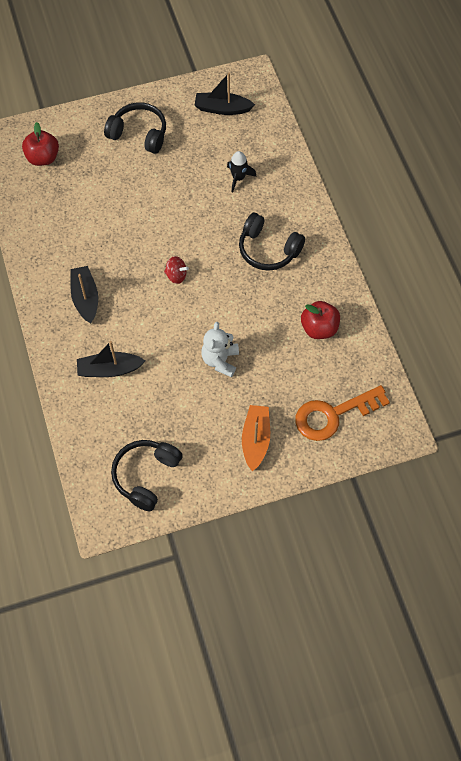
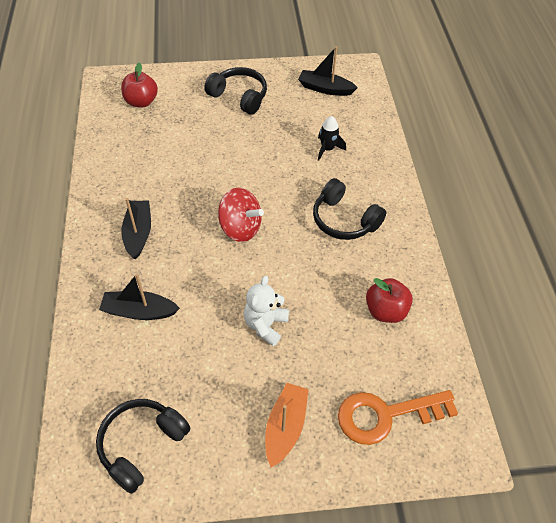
camera: 10 degrees right, 10 degrees down
red spinning top [164,256,189,284] -> red spinning top [218,188,264,242], size x1.78

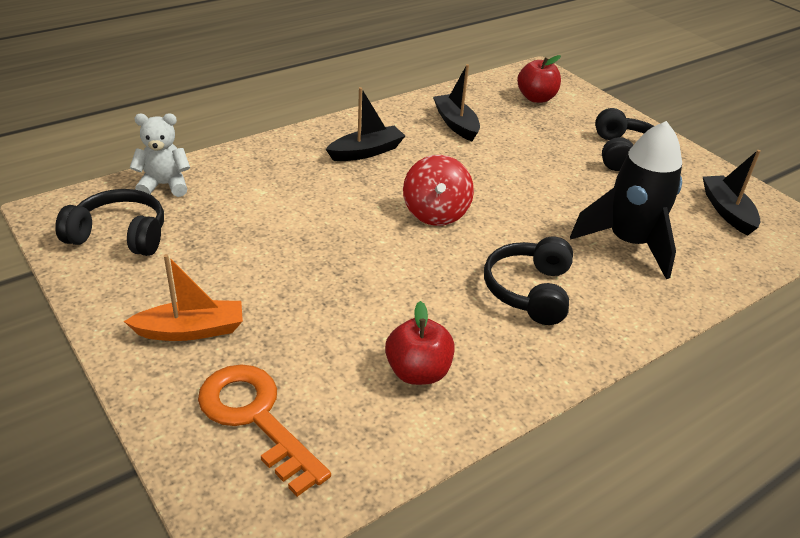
camera: 60 degrees right, 15 degrees down
black boat [99,274,180,320] -> black boat moved to [433,64,480,141]
white teddy bear [244,276,289,346] -> white teddy bear moved to [130,113,190,197]
black rocket [318,116,346,161] -> black rocket [570,121,682,279], size x2.14

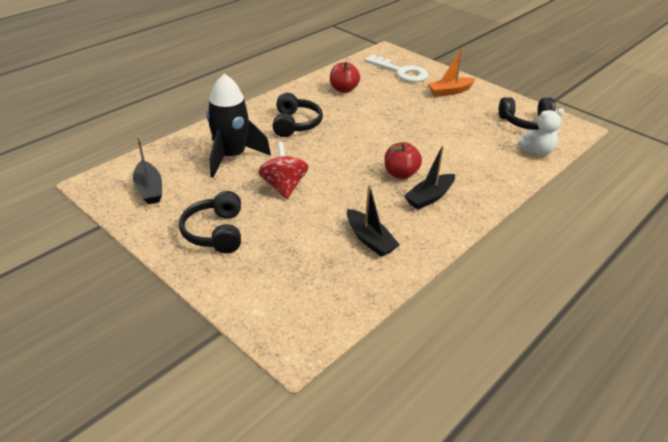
camera: 170 degrees right, 0 degrees up
orange key [198,364,331,497] -> white key [364,54,428,82]
red spinning top [403,155,474,226] -> red spinning top moved to [258,142,308,199]
red apple [517,55,561,103] -> red apple moved to [384,142,422,179]

